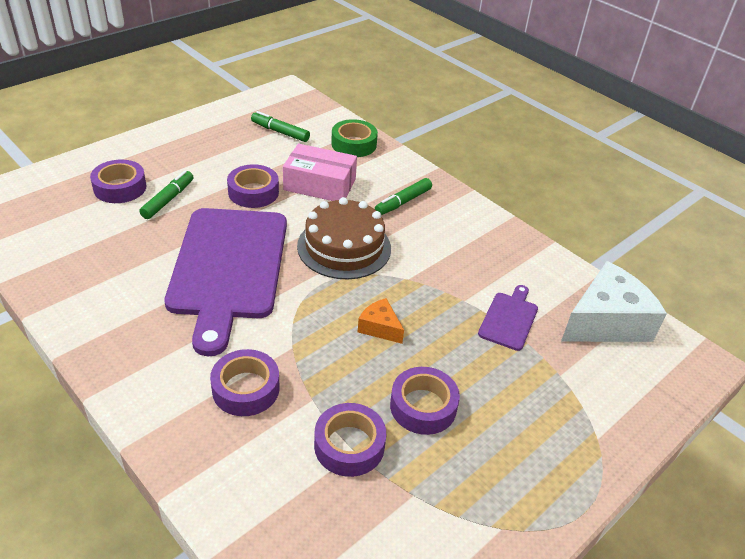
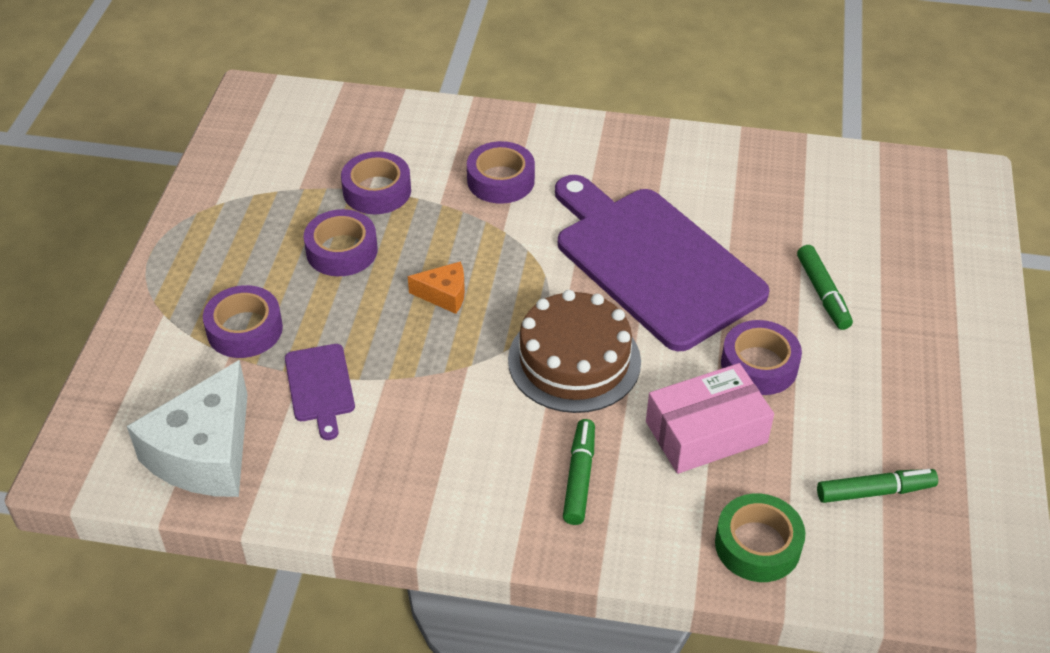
camera: 145 degrees right, 5 degrees up
purple tape [90,160,146,203] -> purple tape moved to [203,285,283,358]

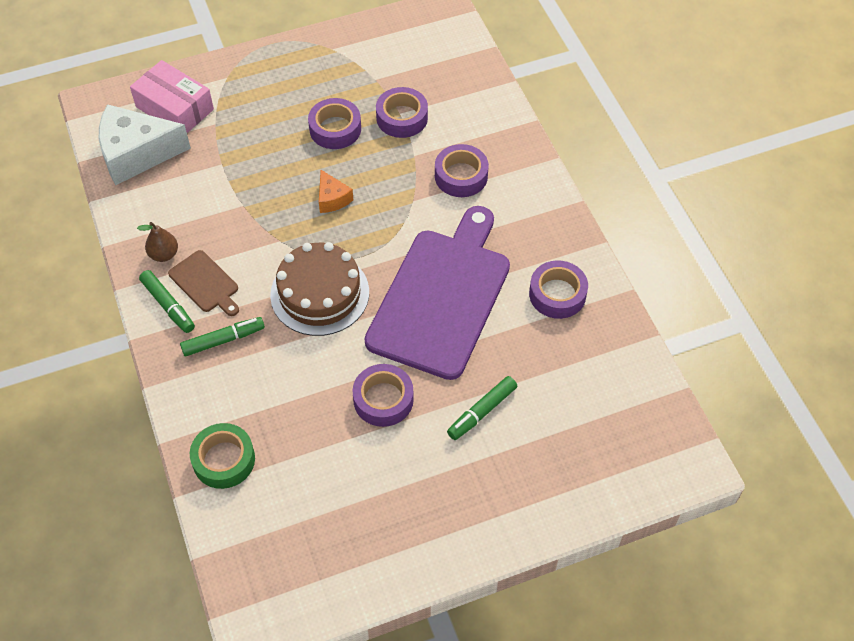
camera: 60 degrees right, 10 degrees up
purple tape [203,285,283,358] -> purple tape moved to [529,260,588,319]
purple cutting board [285,344,355,440] -> none
pink box [646,363,774,474] -> pink box moved to [130,60,214,133]
green marker [817,469,938,503] -> green marker moved to [139,270,195,333]
none -> brown pear [137,222,178,262]
none -> brown cutting board [168,250,239,316]

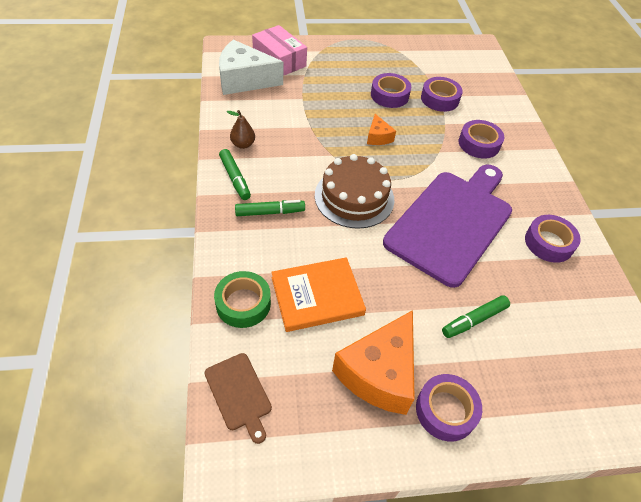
camera: 10 degrees right, 5 degrees down
brown cutting board [168,250,239,316] -> brown cutting board moved to [205,353,272,444]
purple tape [353,364,414,427] -> purple tape moved to [416,374,482,441]
none -> orange book [271,257,366,332]
none -> orange cheese [332,310,415,415]

